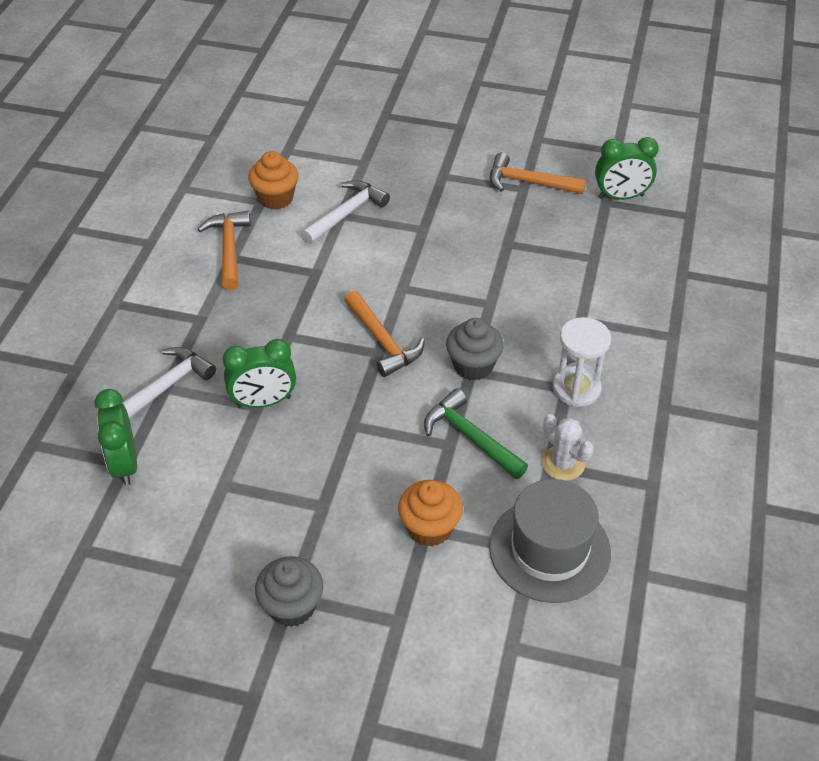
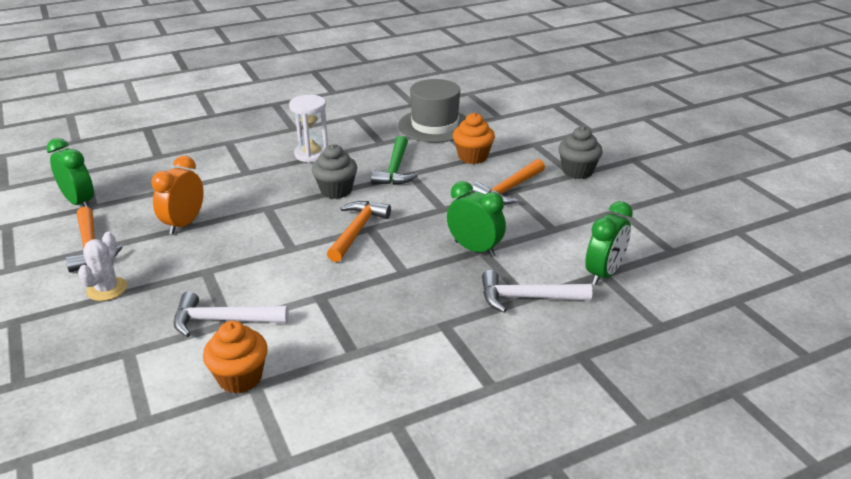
camera: 130 degrees left, 15 degrees down
orange hammer [198,211,251,290] -> orange hammer moved to [471,159,545,205]
white cactus [542,414,594,481] -> white cactus moved to [78,232,127,301]
none -> orange clock [151,156,203,235]

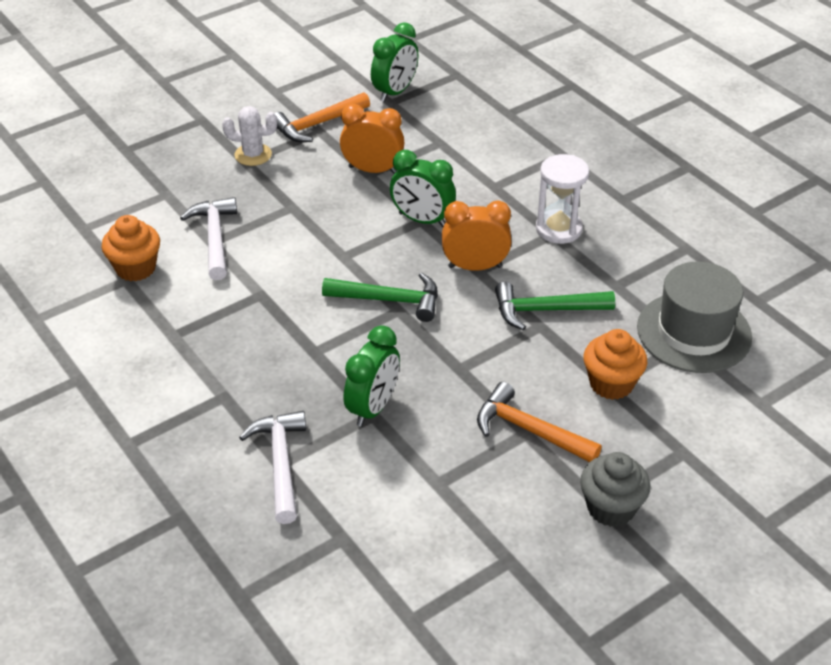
camera: 80 degrees right, 10 degrees up
grey cupcake [312,144,357,199] -> orange clock [442,201,511,271]
orange hammer [327,201,391,262] -> green hammer [322,273,438,322]
green clock [585,201,633,285] -> green clock moved to [390,150,456,227]

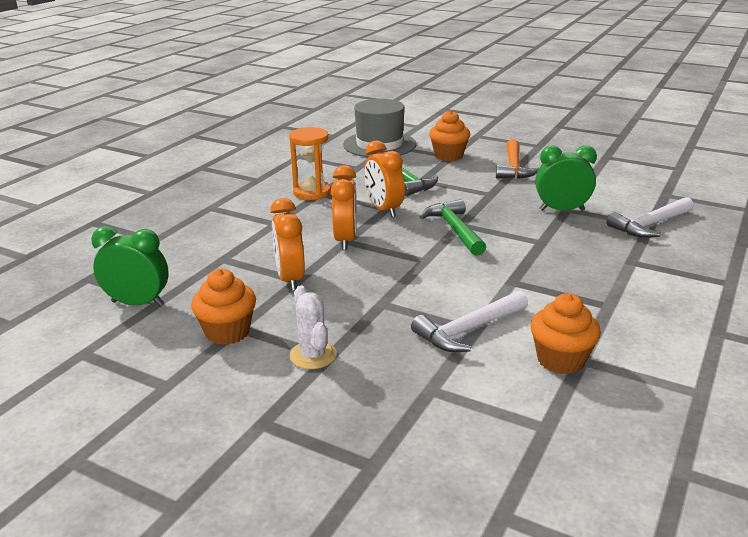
camera: 115 degrees left, 15 degrees down
orange hammer [274,92,370,142] -> orange cupcake [191,269,256,345]
green clock [390,150,456,227] -> orange clock [331,165,357,250]
white hourglass [536,154,589,244] -> orange hourglass [289,127,331,200]
grey cupcake [580,452,651,527] -> none

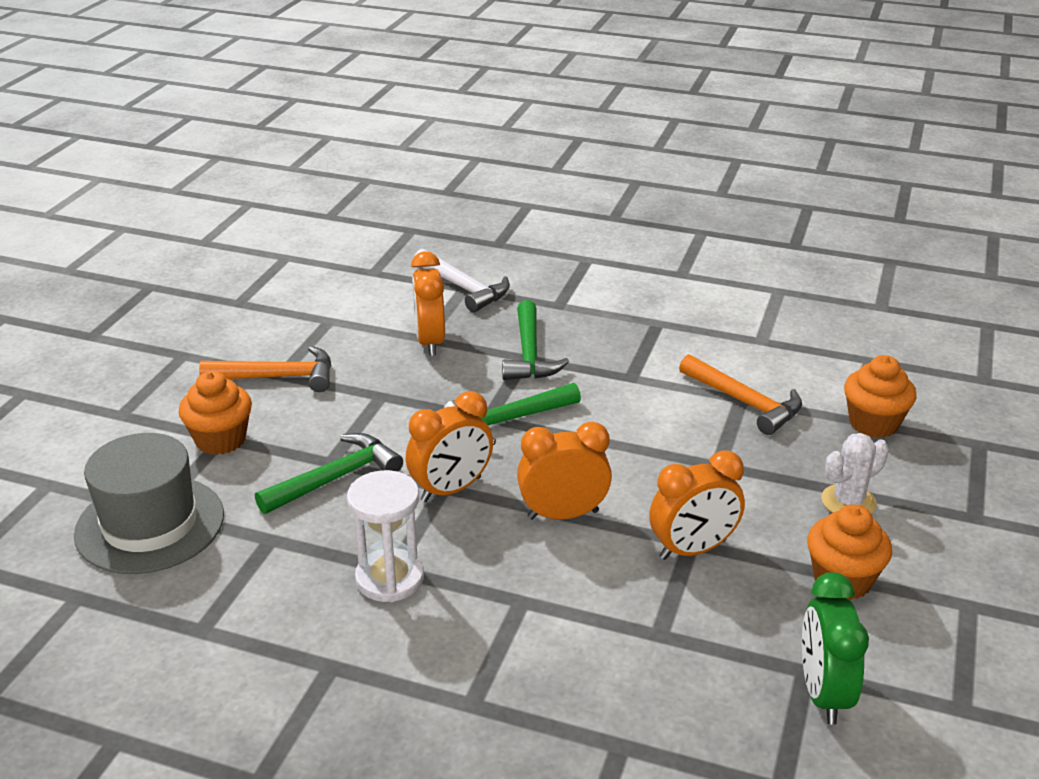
camera: 100 degrees left, 5 degrees up
orange hourglass [289,127,331,200] -> white hourglass [347,470,424,602]
white hammer [411,291,528,352] -> orange hammer [679,354,802,435]
orange cupcake [530,293,601,374] -> orange cupcake moved to [844,355,917,438]
green clock [535,146,597,211] -> orange clock [411,251,445,356]
none -> green hammer [502,300,569,380]

